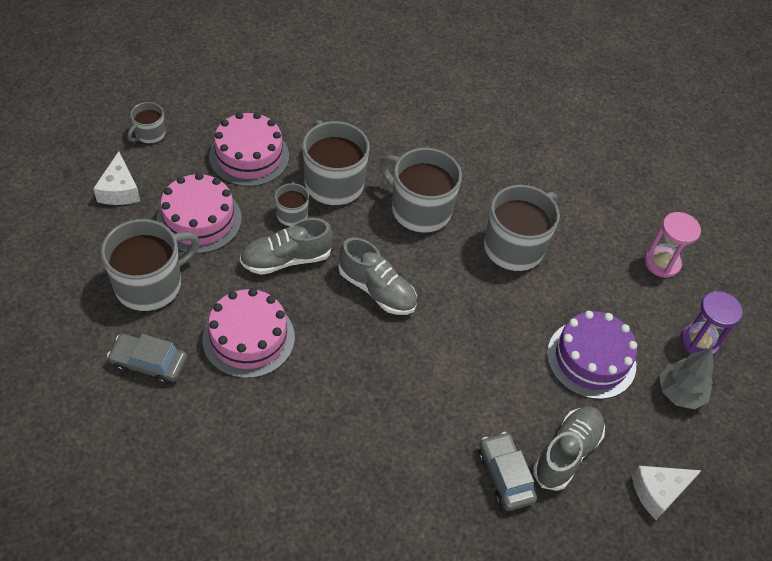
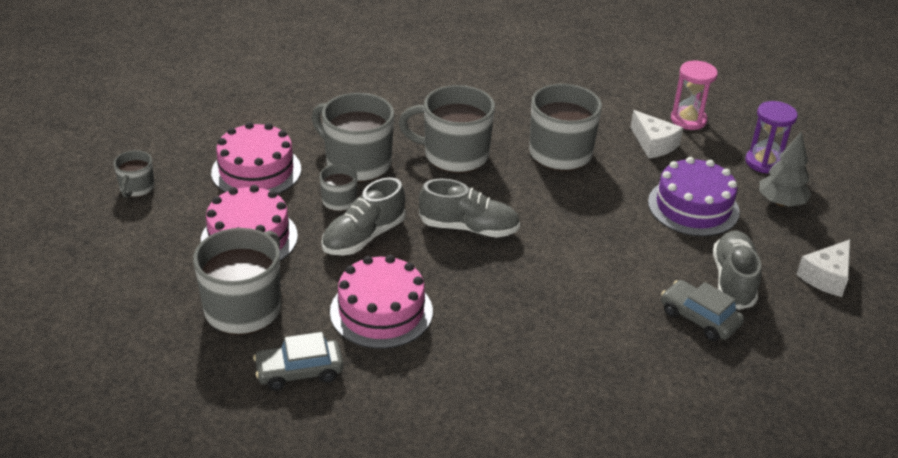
camera: 25 degrees left, 15 degrees down
white cheese [93,151,140,205] -> white cheese moved to [630,110,683,158]

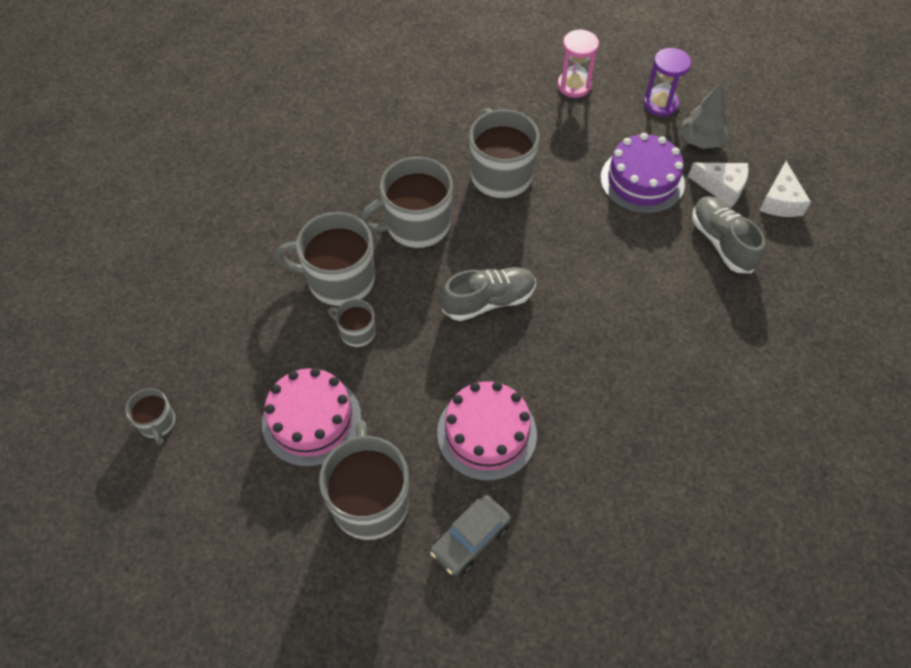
camera: 30 degrees left, 20 degrees up
pink cake [211,122,301,194] -> none
grey shoe [321,177,406,255] -> none
white cheese [630,110,683,158] -> white cheese moved to [688,163,749,207]
grey car [661,280,744,341] -> none

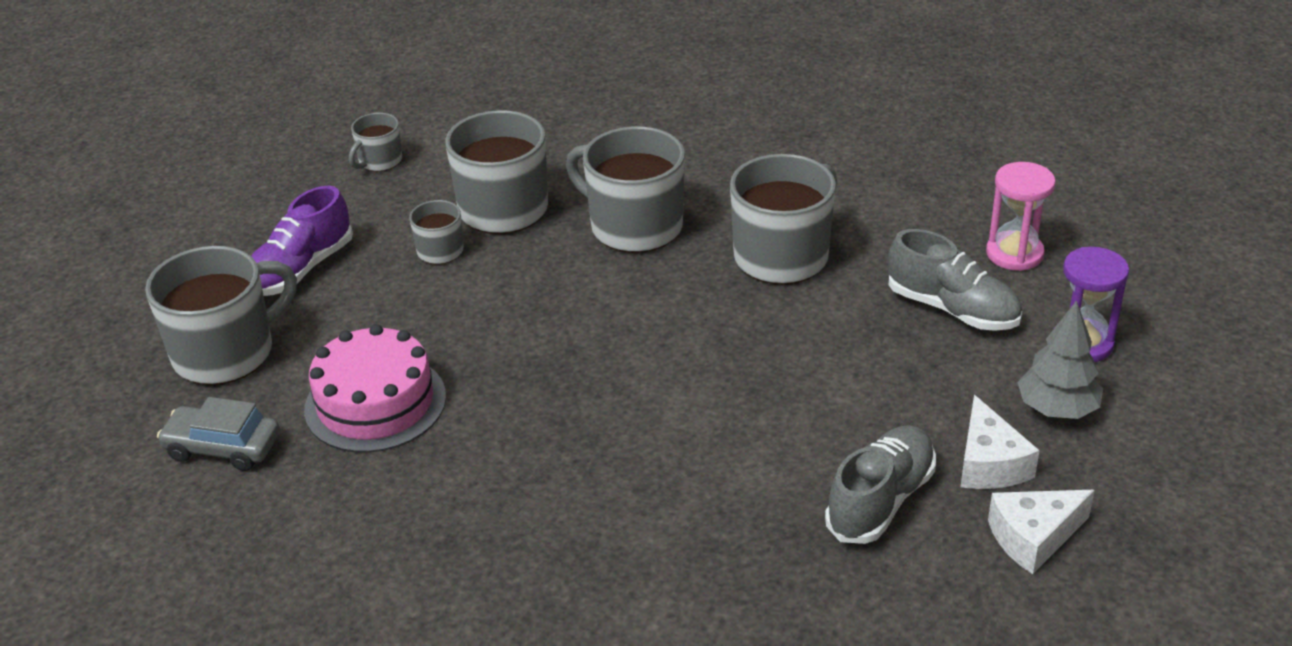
camera: 60 degrees right, 20 degrees down
grey mug [125,388,175,445] -> grey mug moved to [349,113,402,172]
pink cake [262,368,361,467] -> purple shoe [251,186,353,296]
grey shoe [441,267,536,321] -> grey shoe moved to [888,229,1022,331]
purple cake [601,133,685,214] -> none

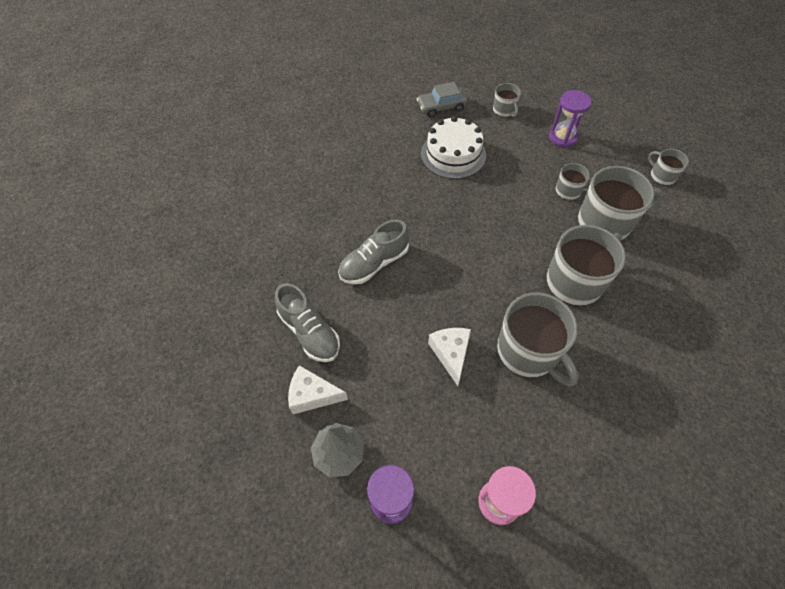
camera: 105 degrees right, 20 degrees up
grey mug [145,246,297,385] -> grey mug [493,83,521,117], size x0.51
grey car [157,397,280,471] -> grey car turned 135 degrees counterclockwise [417,82,468,117]
purple shoe [251,186,353,296] -> purple hourglass [549,90,592,147]
pink cake [304,324,446,453] -> white cake [421,116,486,179]
grey shoe [888,229,1022,331] -> grey shoe moved to [338,220,409,284]
white cheese [988,490,1095,574] -> white cheese moved to [428,328,471,386]

